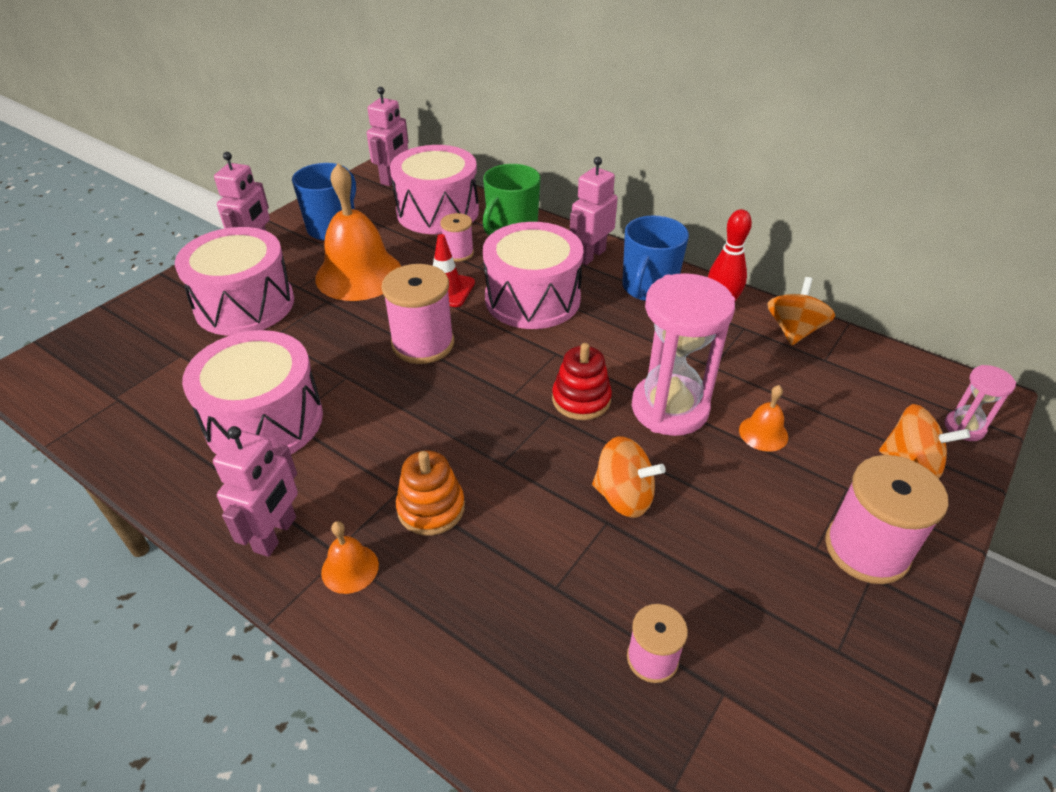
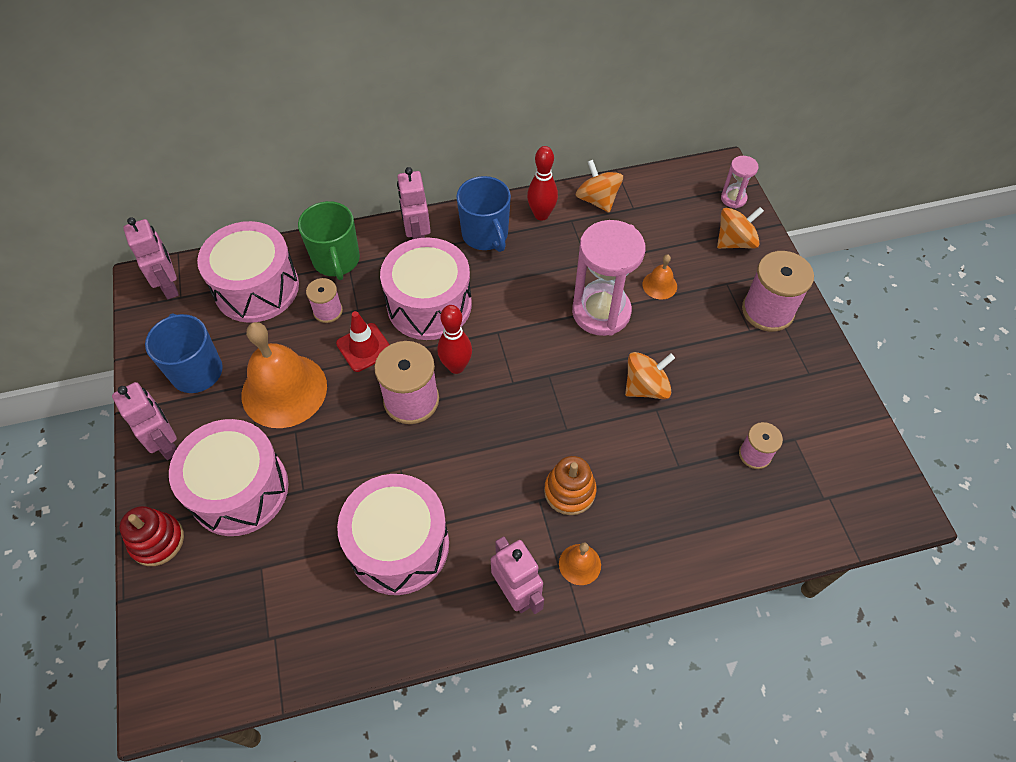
camera: 50 degrees left, 15 degrees up
red stacking toy [552,343,612,420] -> red stacking toy moved to [119,506,184,566]
none -> red bowling pin [437,305,472,374]

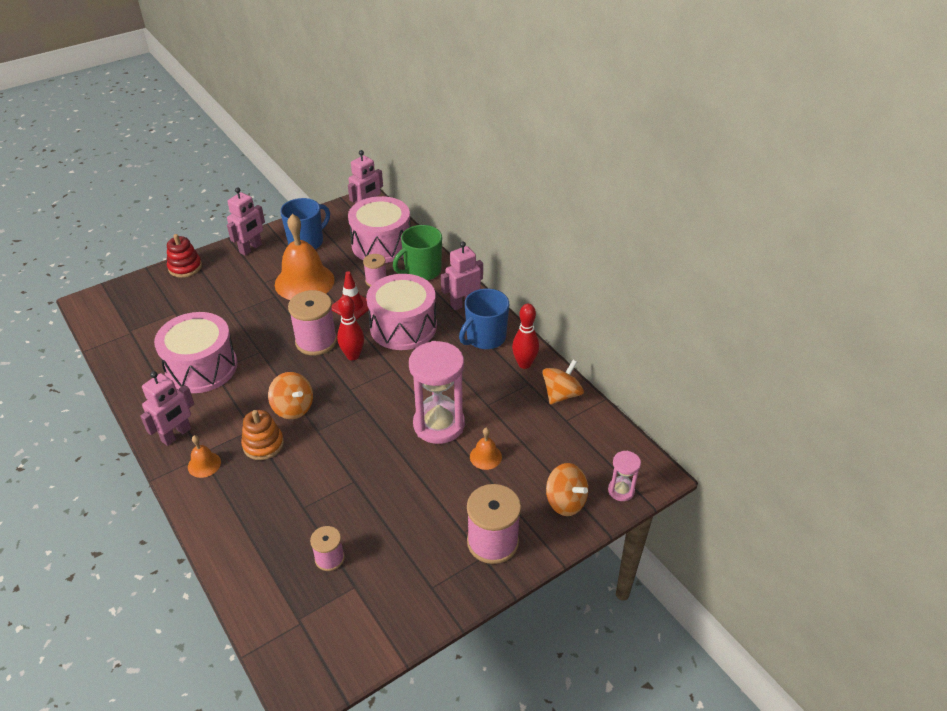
camera: 70 degrees right, 15 degrees down
pink drum [169,419,289,536] -> none
orange spinning top [625,352,675,399] -> orange spinning top moved to [268,372,313,419]

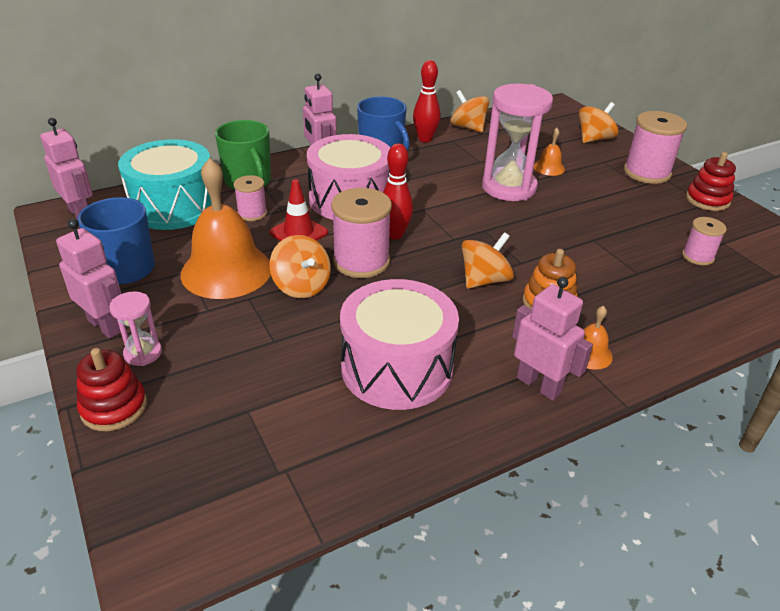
camera: 85 degrees left, 5 degrees down
pink drum [348,196,411,263] -> turquoise drum [118,139,212,230]
pink hourglass [608,450,641,501] -> pink hourglass moved to [109,291,162,366]
none -> orange spinning top [270,235,331,298]
none -> red stacking toy [686,152,736,211]

